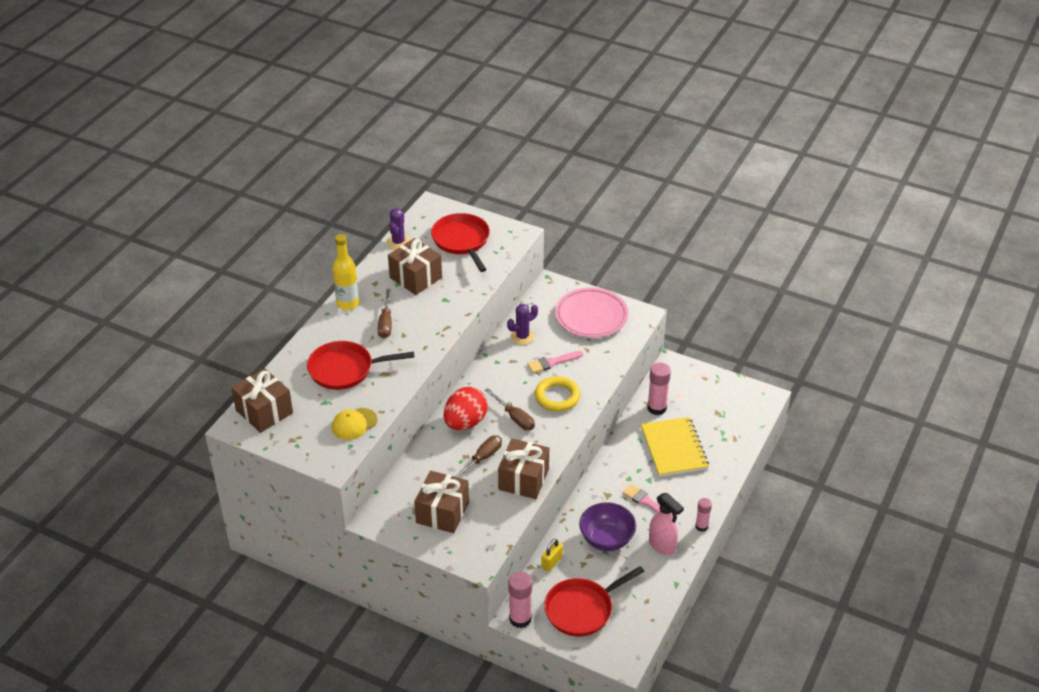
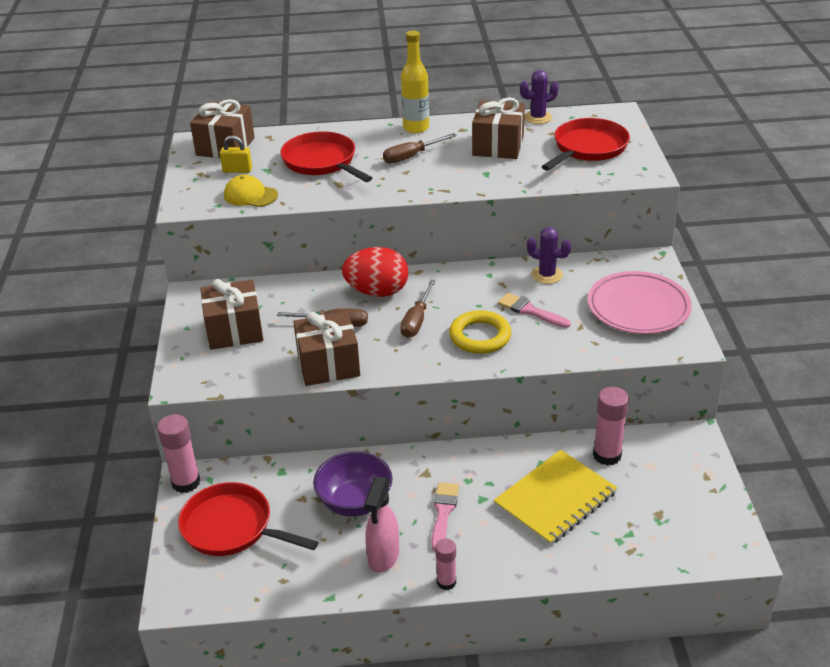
camera: 60 degrees right, 5 degrees down
yellow padlock [541,539,563,572] -> yellow padlock moved to [220,135,252,173]

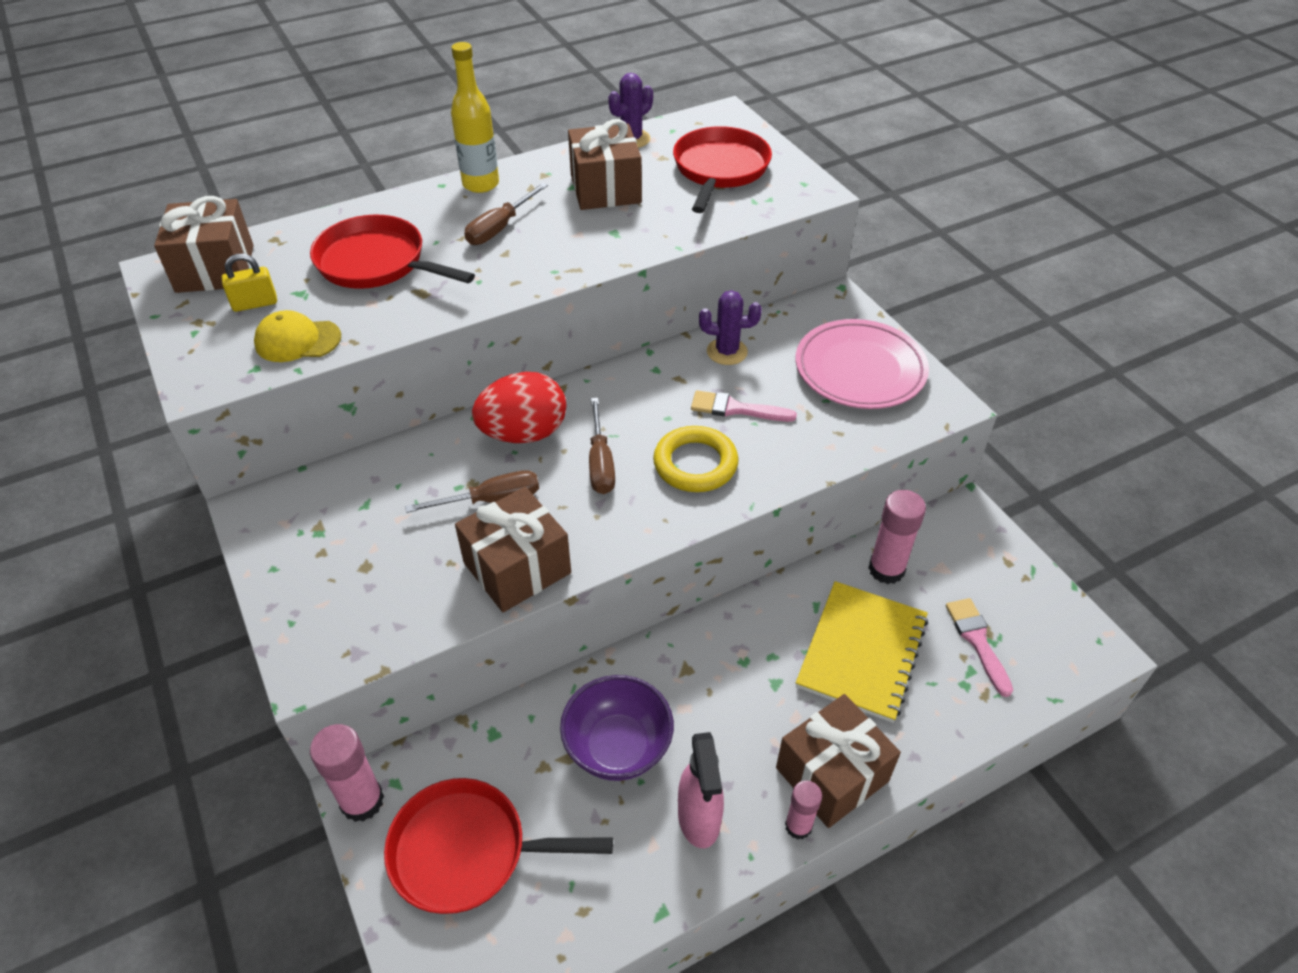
camera: 25 degrees left, 10 degrees up
brown gift [200,279,263,350] -> brown gift moved to [776,694,901,828]
pink brush [431,482,459,551] -> pink brush moved to [946,598,1013,697]

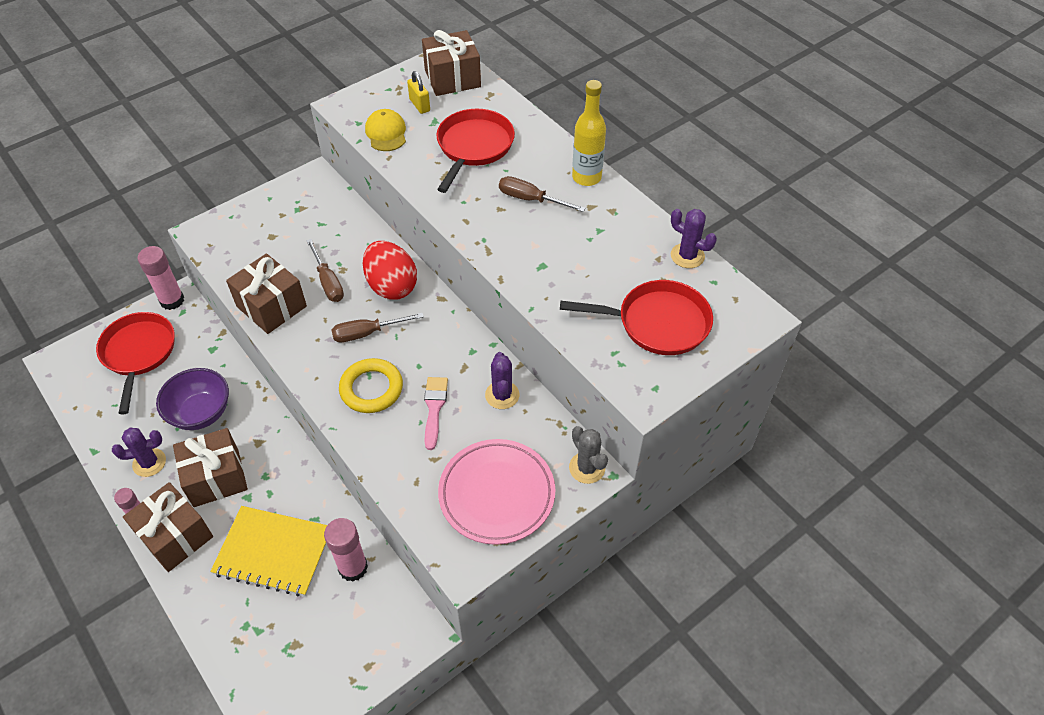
camera: 80 degrees right, 5 degrees up
brown gift [568,119,642,210] -> brown gift moved to [173,428,248,507]
pink spray bottle [678,732,724,848] -> purple cactus [112,428,166,477]
pink brush [946,598,1013,697] -> none
none -> grey cactus [569,426,608,484]

